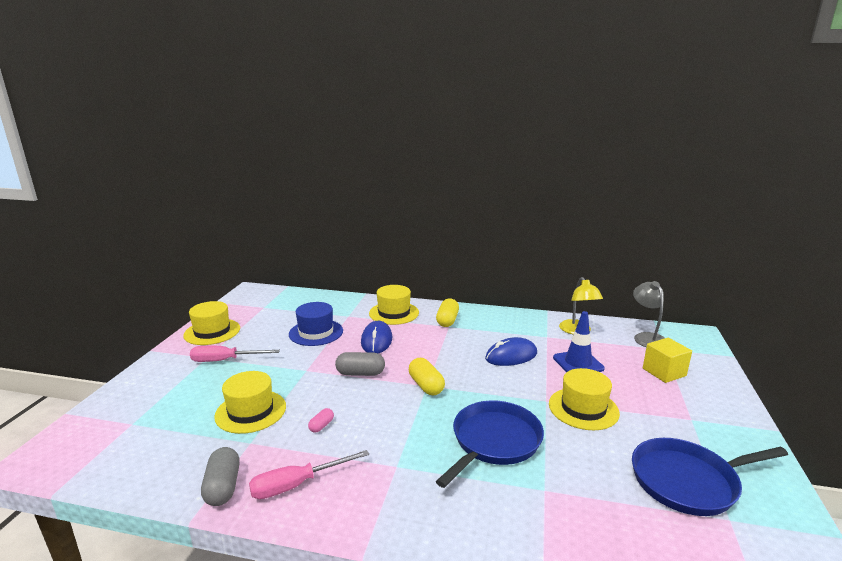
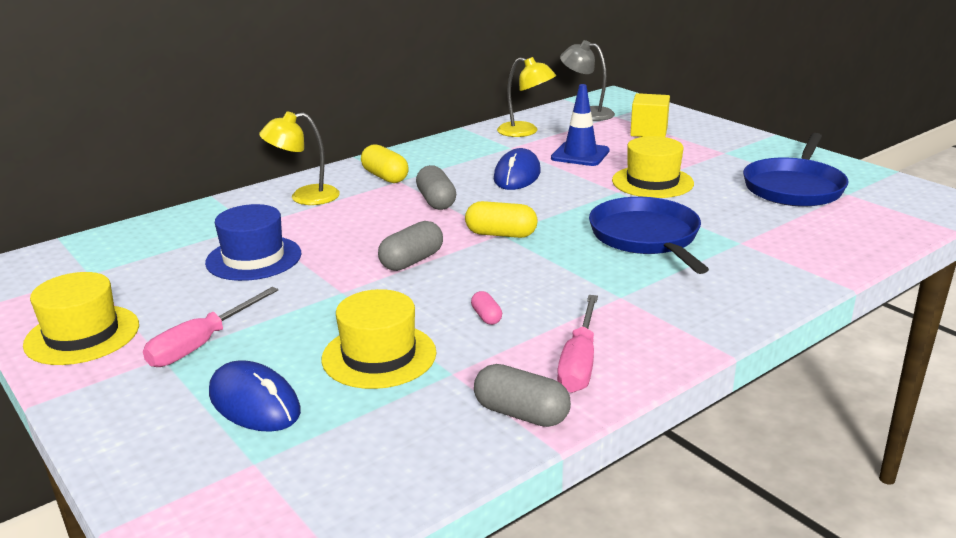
camera: 50 degrees left, 5 degrees up
blue mouse [361,321,392,353] -> blue mouse moved to [209,360,301,432]
yellow hat [369,285,419,325] -> yellow lamp [259,112,340,205]
none -> grey capsule [416,165,456,210]

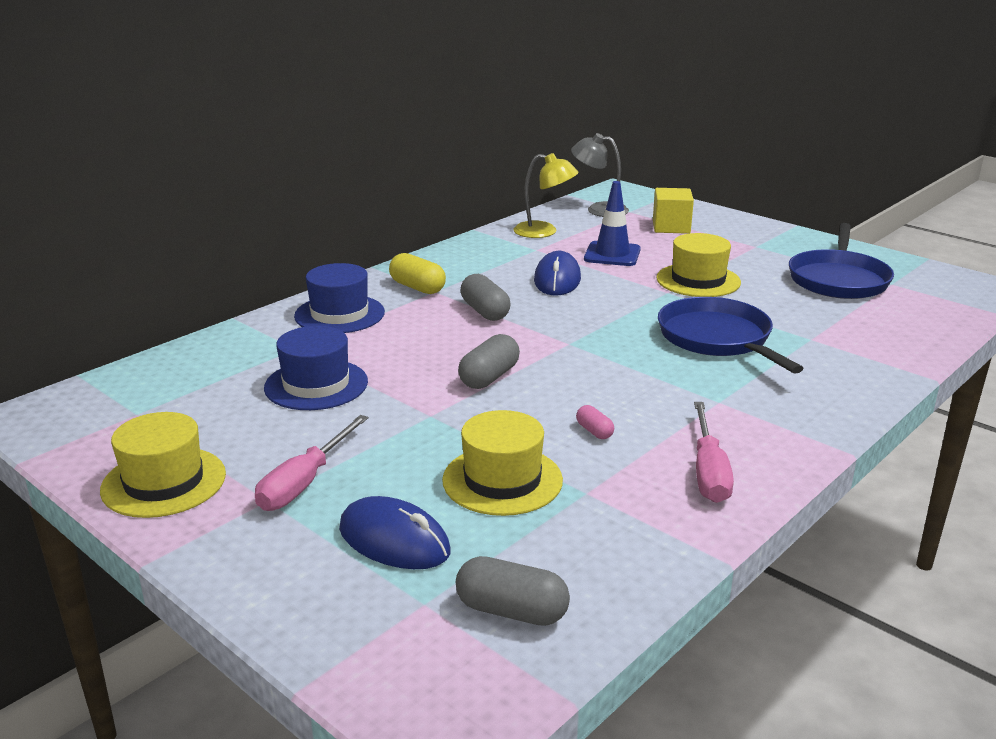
camera: 10 degrees left, 0 degrees up
yellow lamp [259,112,340,205] -> blue hat [294,263,385,333]
yellow capsule [465,201,537,238] -> none
grey capsule [474,364,571,427] -> grey capsule moved to [456,556,570,626]

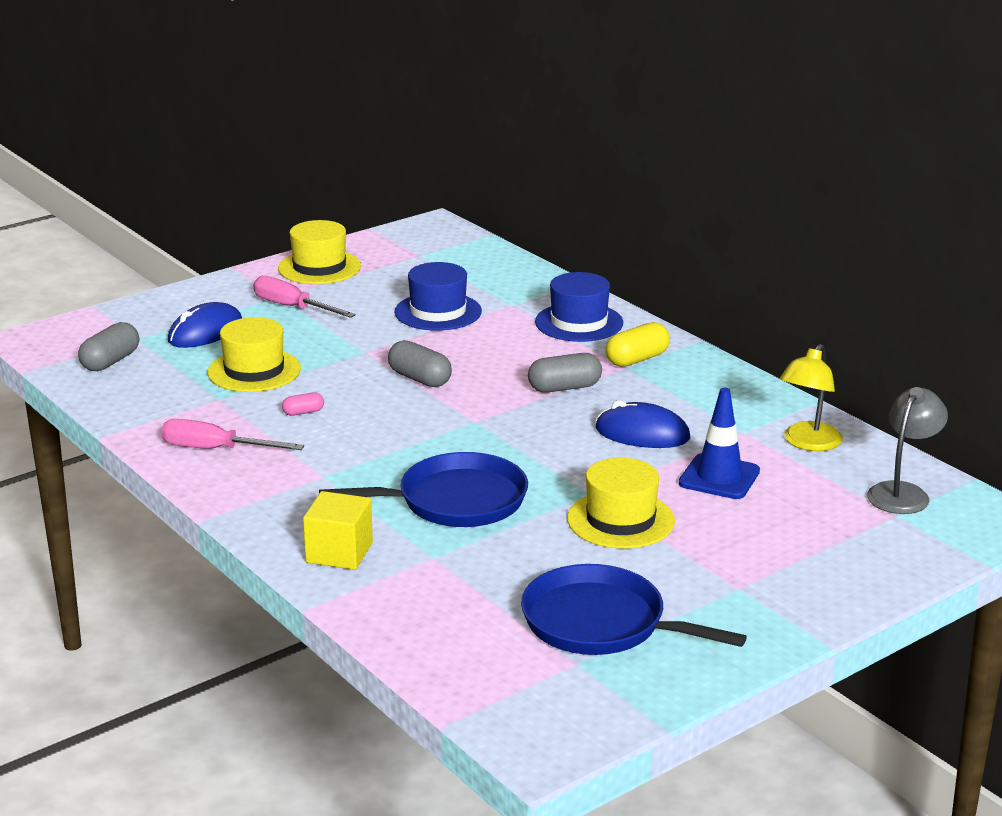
camera: 100 degrees right, 0 degrees up
yellow cube [653,188,694,234] -> yellow cube moved to [303,491,373,570]

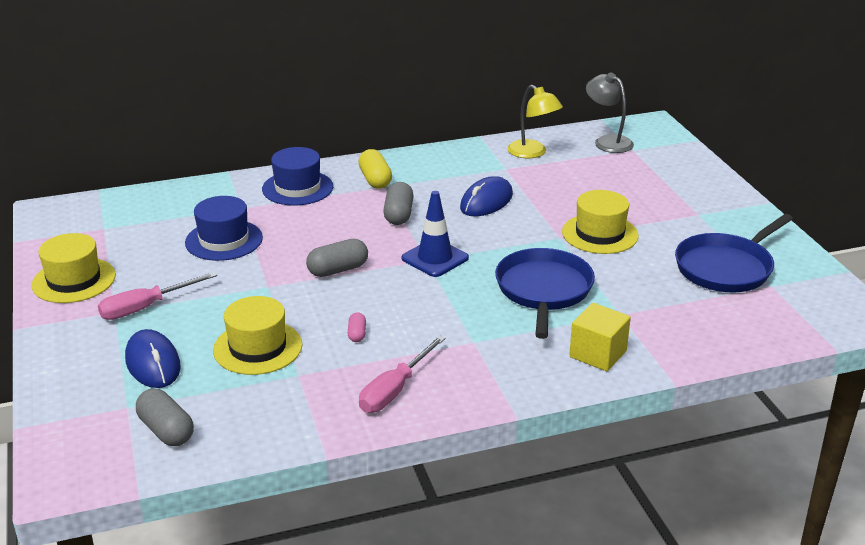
camera: 70 degrees left, 5 degrees up
blue traffic cone [679,388,760,499] -> blue traffic cone moved to [401,191,469,277]

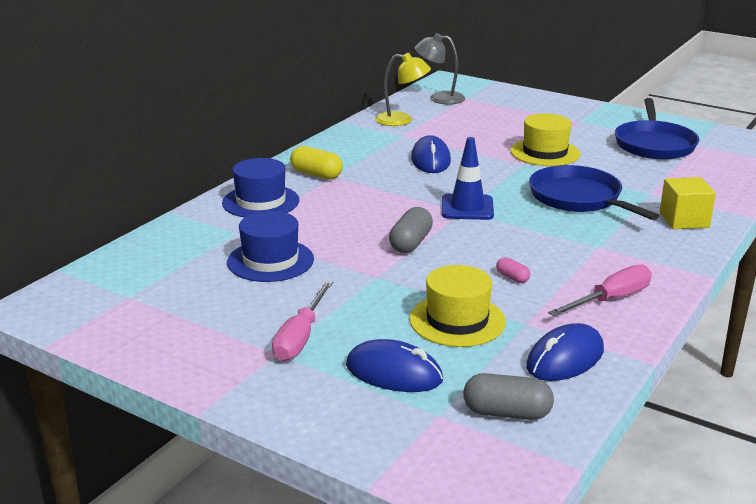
camera: 40 degrees left, 5 degrees down
yellow hat [31,233,116,303] -> none
pink screwdriver [359,335,446,413] -> pink screwdriver turned 120 degrees counterclockwise [548,265,652,317]
grey capsule [383,182,414,225] -> none
none -> blue mouse [526,323,604,381]

